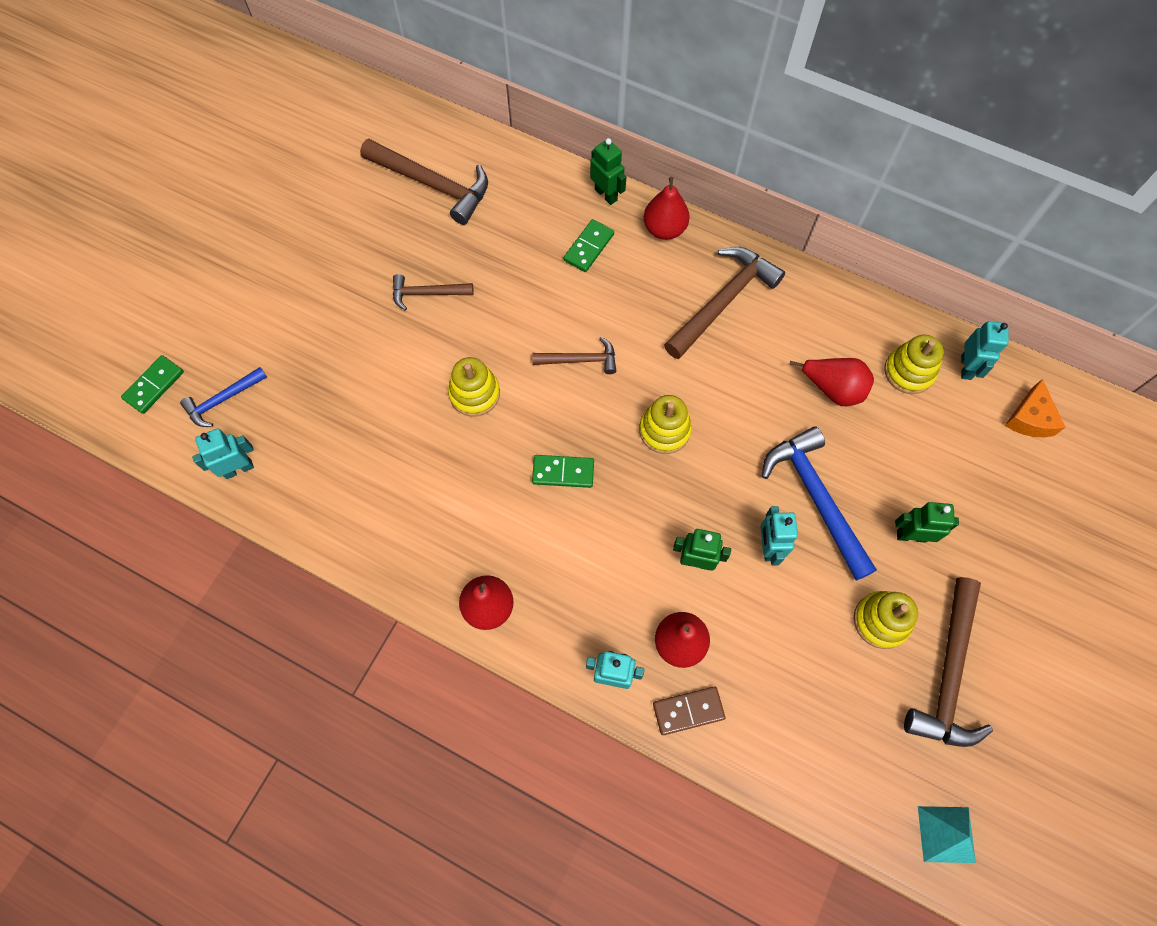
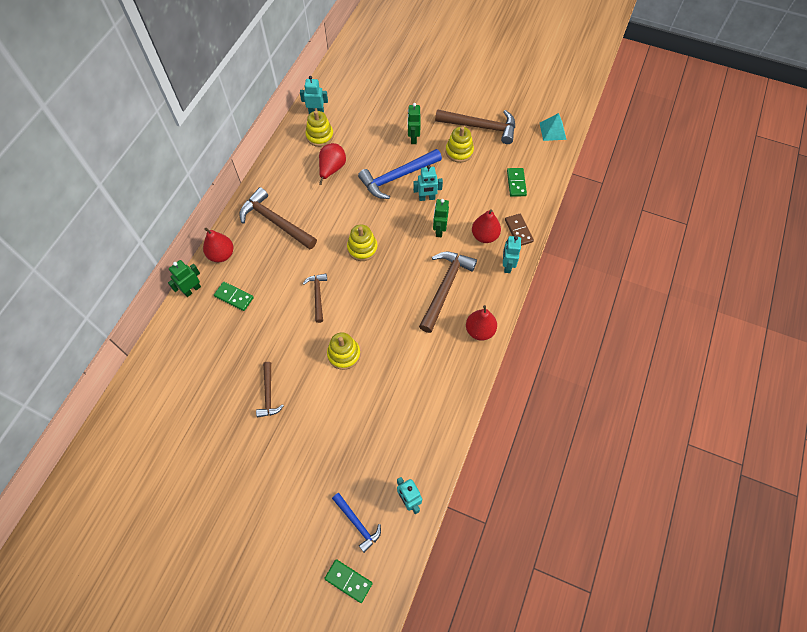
camera: 95 degrees left, 5 degrees down
brown hammer [360,139,488,225] -> brown hammer moved to [419,252,477,333]
green domino [532,455,594,488] -> green domino moved to [507,168,527,197]
orange cheese [1005,379,1066,437] -> none

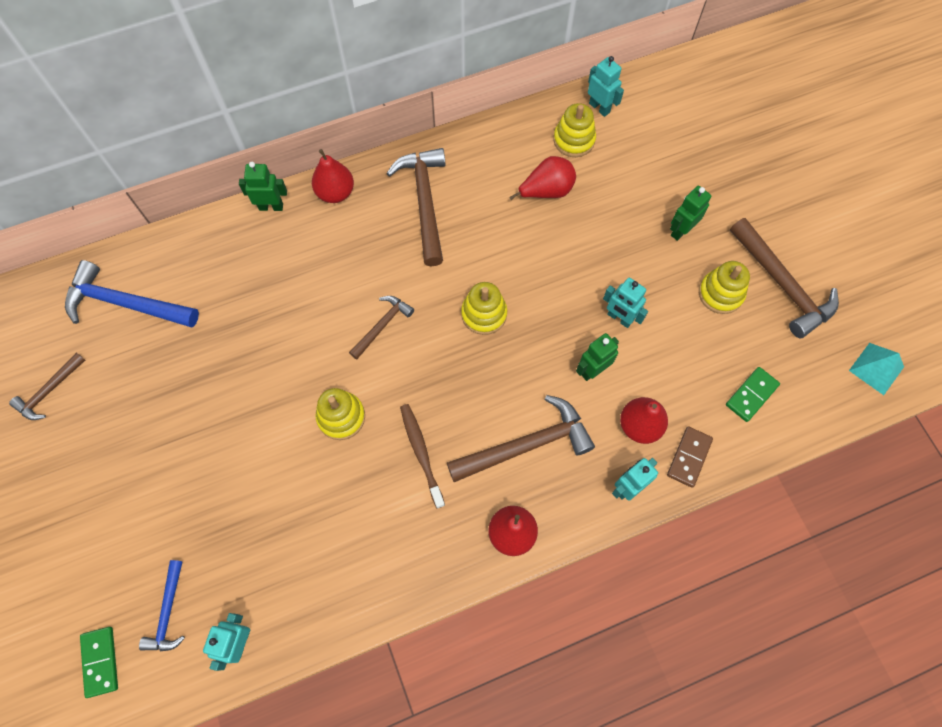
camera: 45 degrees right, 5 degrees up
green domino [214,282,254,311] -> none
brown hammer [256,362,284,418] -> brown hammer moved to [9,353,85,420]
blue hammer [358,149,442,199] -> blue hammer moved to [65,260,199,328]
none -> brown toothbrush [400,404,445,509]

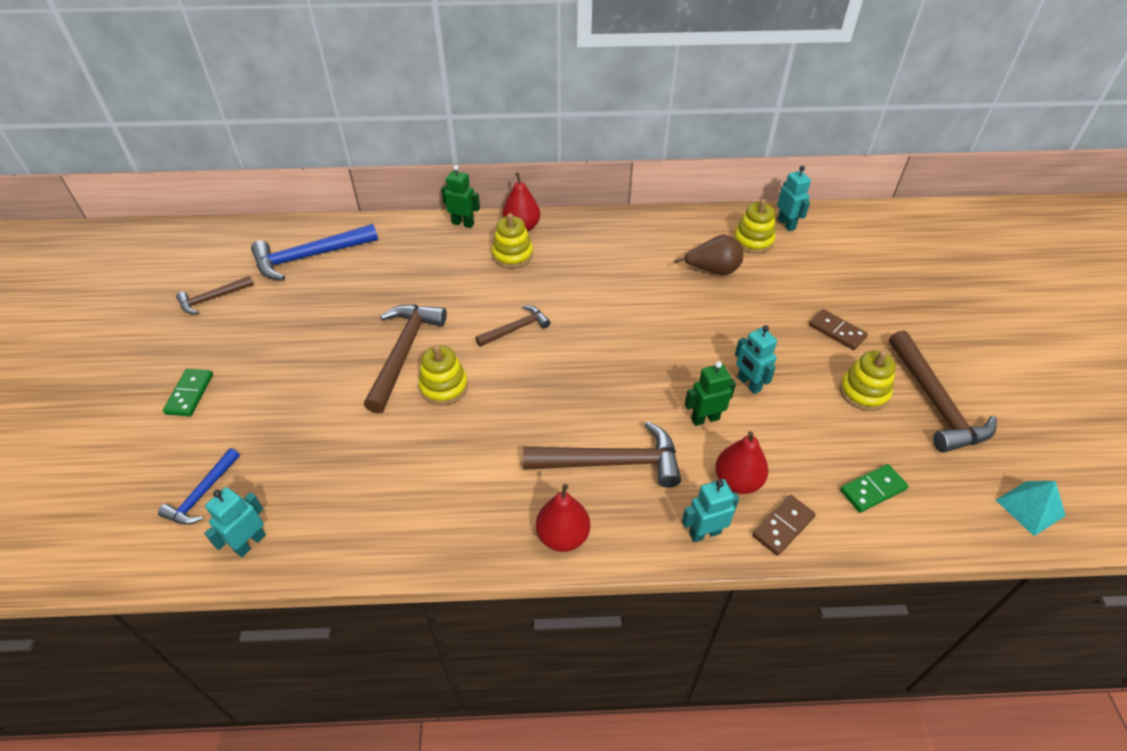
camera: 20 degrees right, 20 degrees down
blue hammer [65,260,199,328] -> blue hammer turned 60 degrees counterclockwise [251,224,378,280]
green domino [80,627,118,698] -> green domino moved to [163,369,213,416]
brown hammer [386,148,446,266] -> brown hammer moved to [364,304,447,414]
brown toothbrush [400,404,445,509] -> none
yellow stacking toy [461,282,507,335] -> yellow stacking toy moved to [492,213,533,268]
red pear [509,156,576,200] -> brown pear [674,235,743,276]
green robot [670,186,712,241] -> brown domino [809,309,868,350]

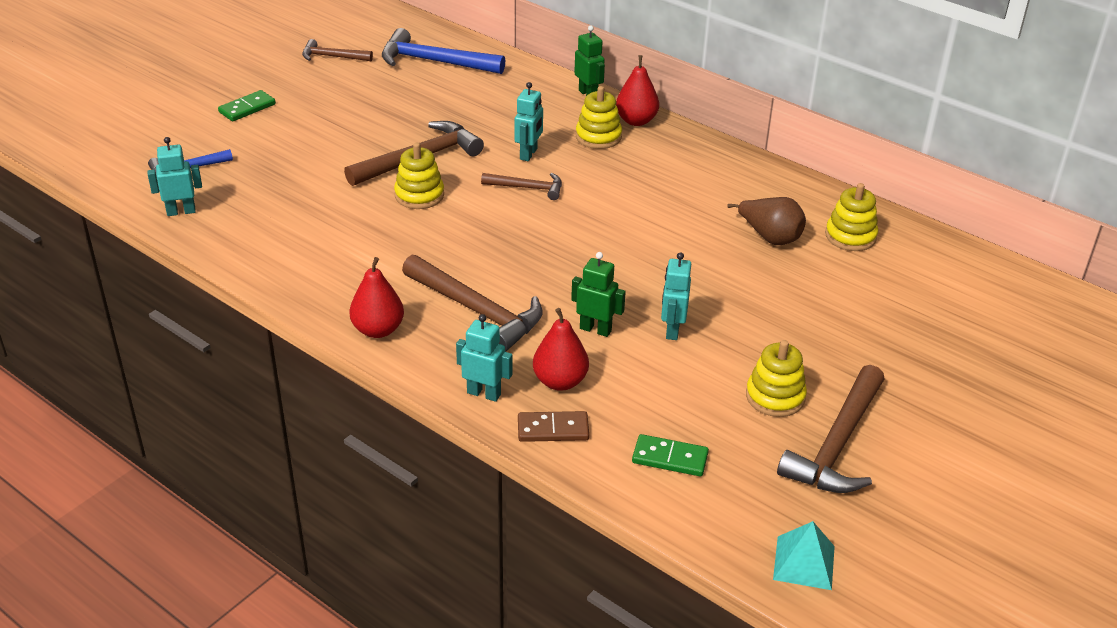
camera: 40 degrees right, 10 degrees down
turquoise robot [777,166,811,231] -> turquoise robot moved to [515,82,543,161]
brown domino [809,309,868,350] -> none

